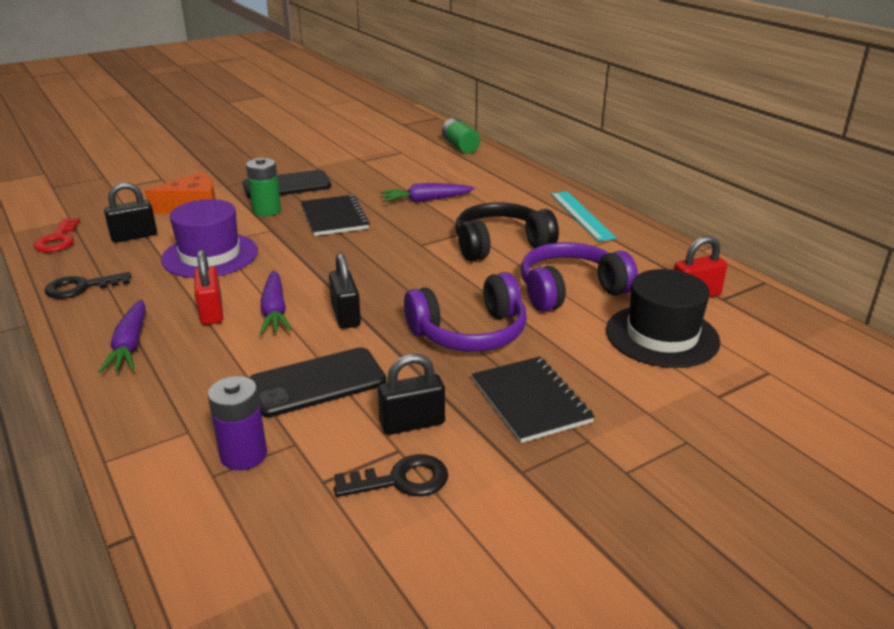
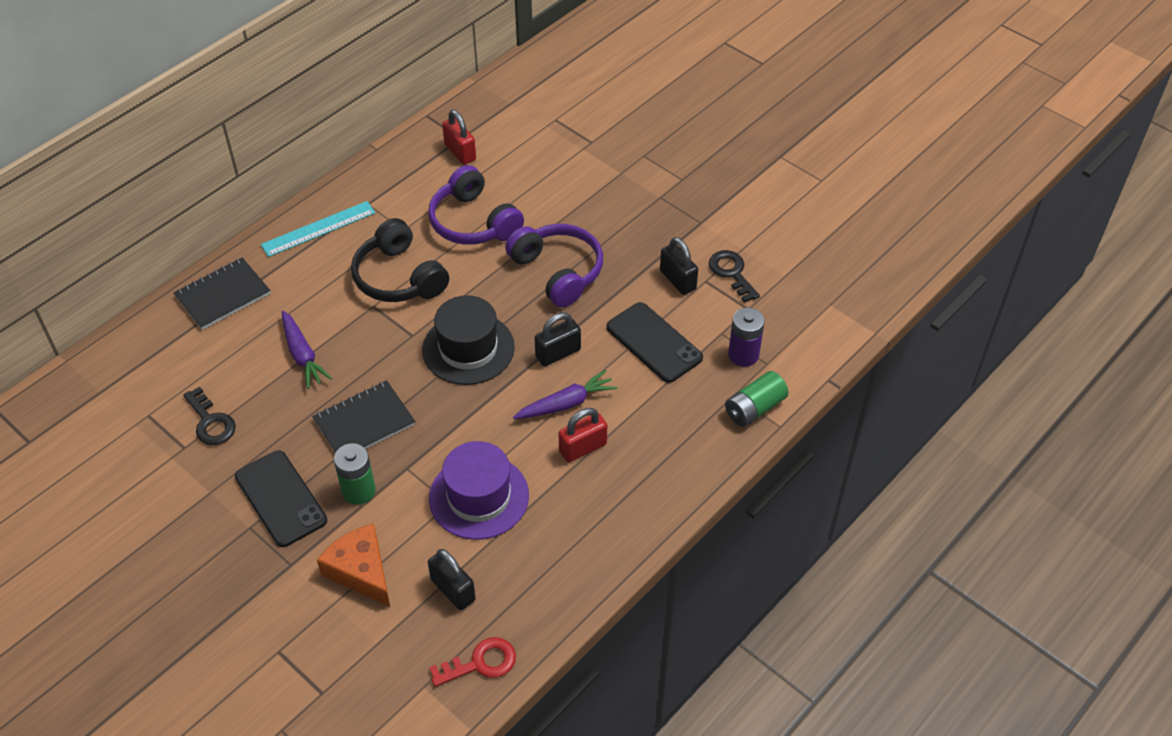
camera: 105 degrees left, 20 degrees up
black key [44,272,131,299] -> black key moved to [183,387,236,445]
purple carrot [99,299,146,373] -> none
green battery [442,118,480,154] -> green battery moved to [725,371,789,427]
black notebook [472,357,595,443] -> black notebook moved to [174,257,271,330]
black hat [606,269,720,368] -> black hat moved to [422,295,515,385]

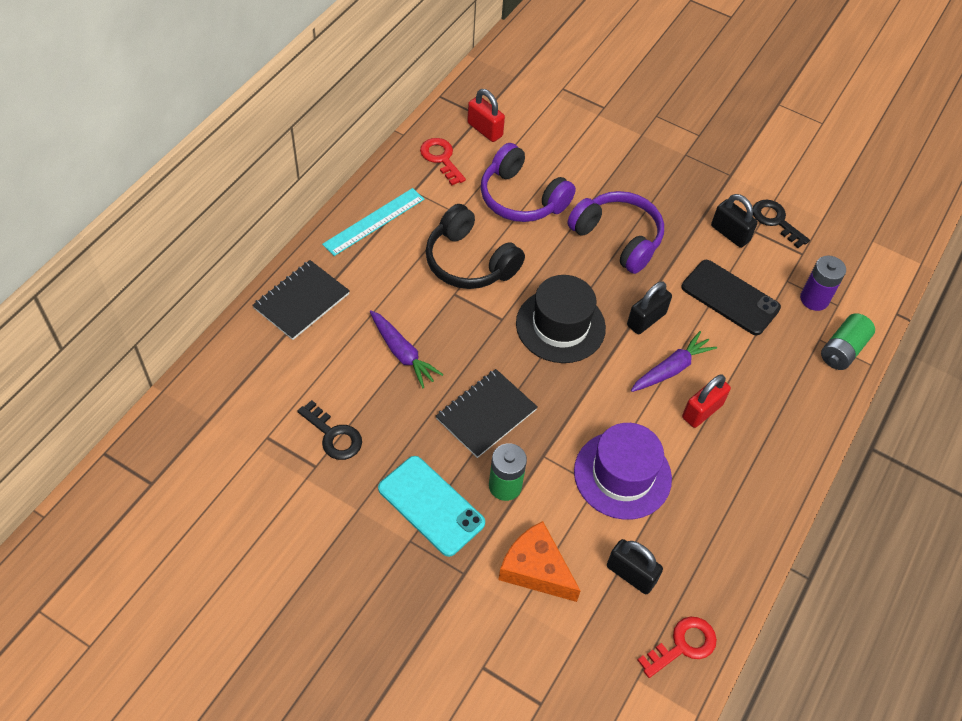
camera: 15 degrees left, 5 degrees up
black phone [235,450,327,547] -> turquoise phone [378,456,485,557]
none -> red key [420,138,466,185]

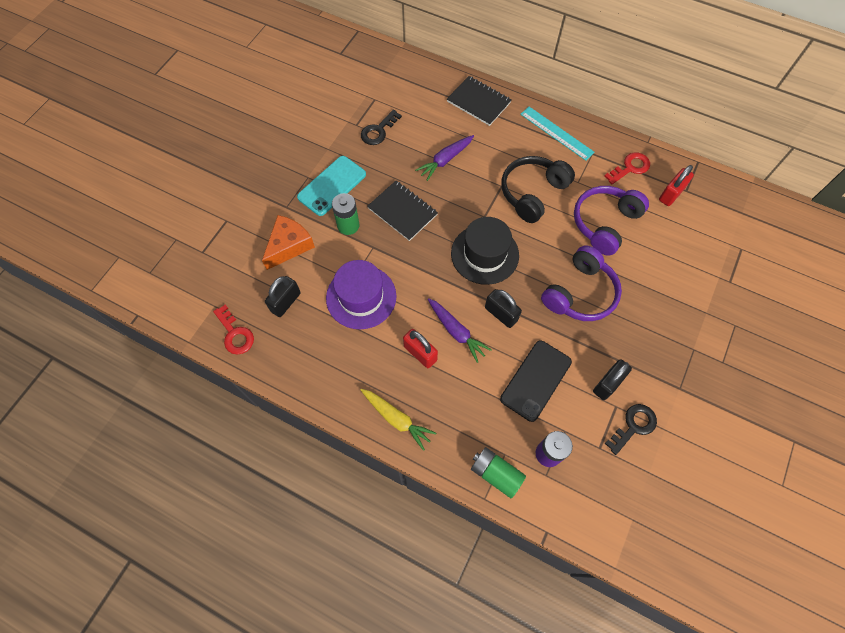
camera: 90 degrees right, 10 degrees up
none -> yellow carrot [361,389,437,451]

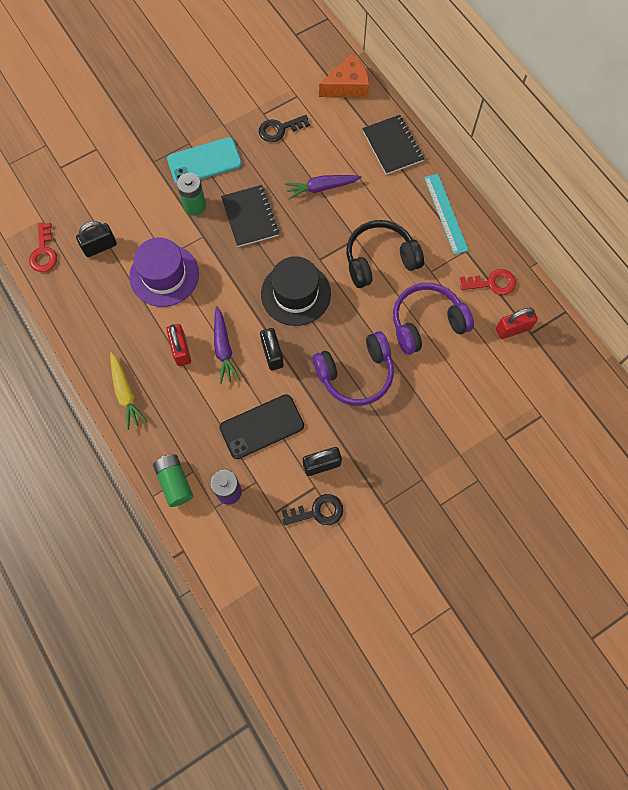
camera: 30 degrees right, 5 degrees up
orange cheese [262,215,315,270] -> orange cheese moved to [319,54,369,97]

